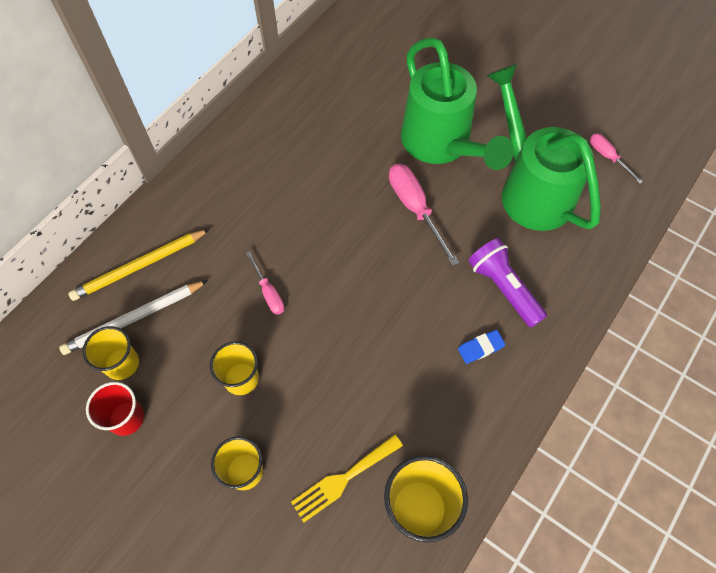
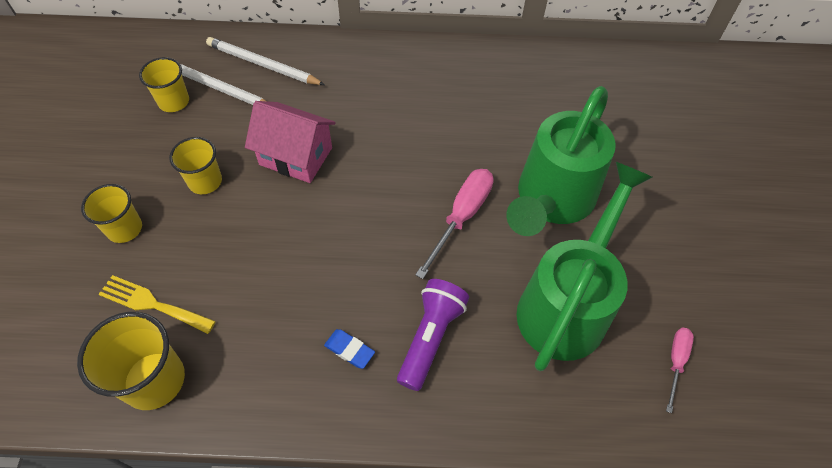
camera: 55 degrees right, 5 degrees down
yellow pencil [68,229,210,301] -> white pencil [206,37,325,85]
red cup [86,382,144,436] -> none
pink screwdriver [246,251,284,315] -> pink house [245,101,336,183]

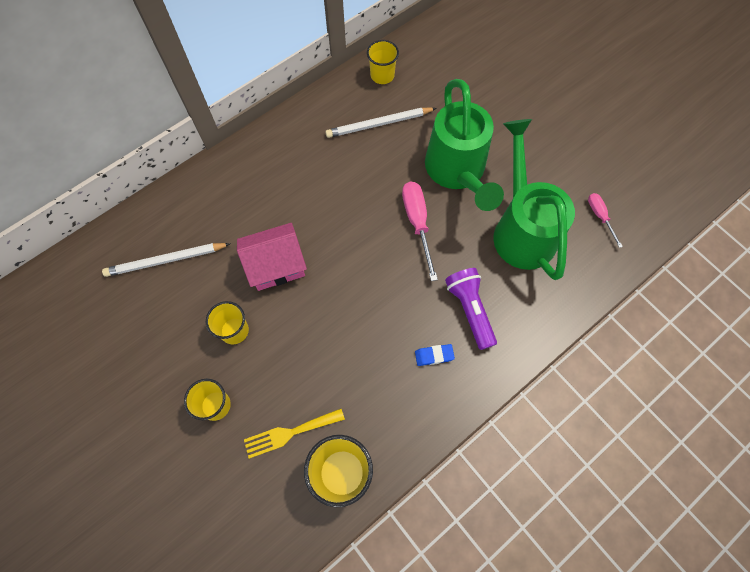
camera: 40 degrees left, 10 degrees up
yellow cup [139,57,189,112] -> yellow cup moved to [367,40,399,84]
white pencil [206,37,325,85] -> white pencil moved to [325,108,436,138]

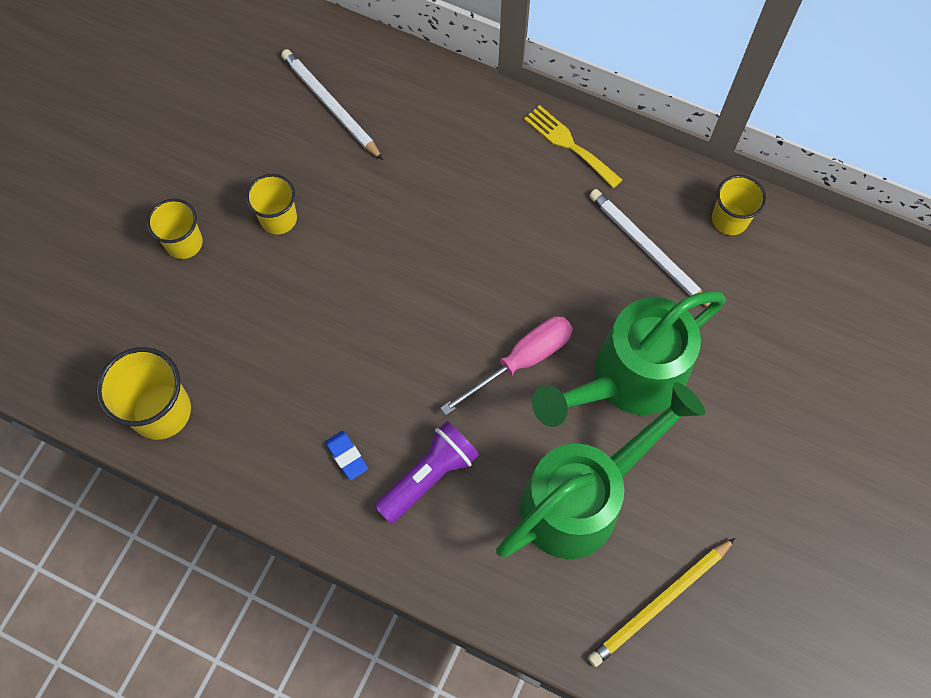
camera: 65 degrees right, 0 degrees up
pink house [237,223,307,291] -> none
yellow fork [244,408,345,459] -> yellow fork moved to [524,105,623,188]
pink screwdriver [588,193,623,248] -> yellow pencil [588,538,735,667]

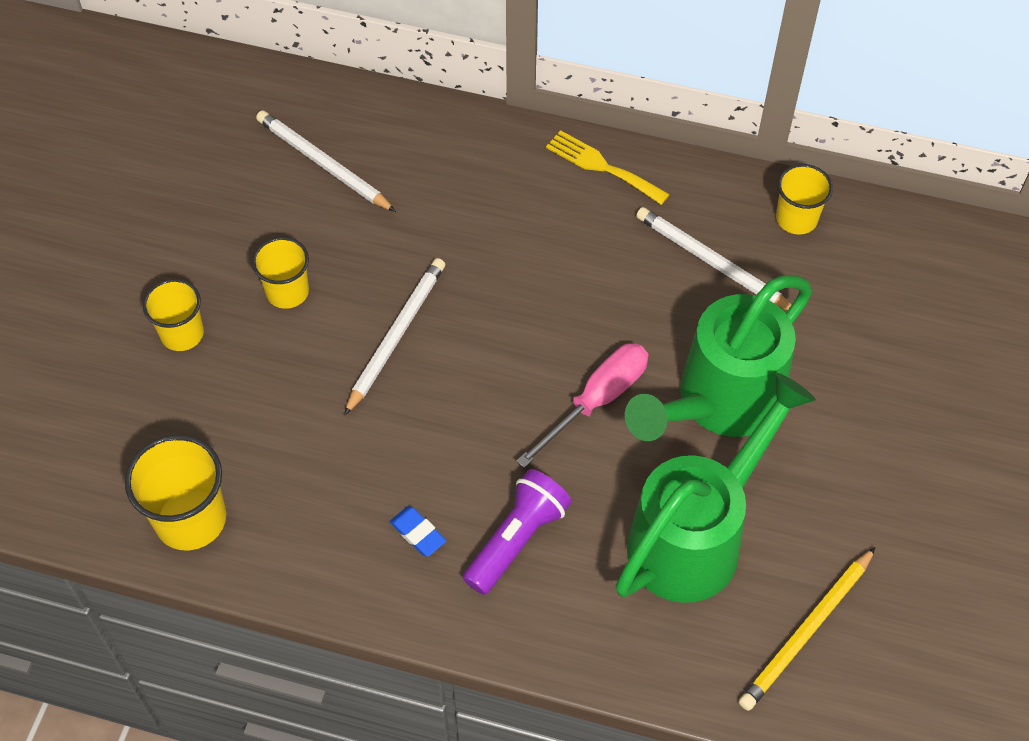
camera: 10 degrees left, 10 degrees down
none -> white pencil [344,258,445,416]

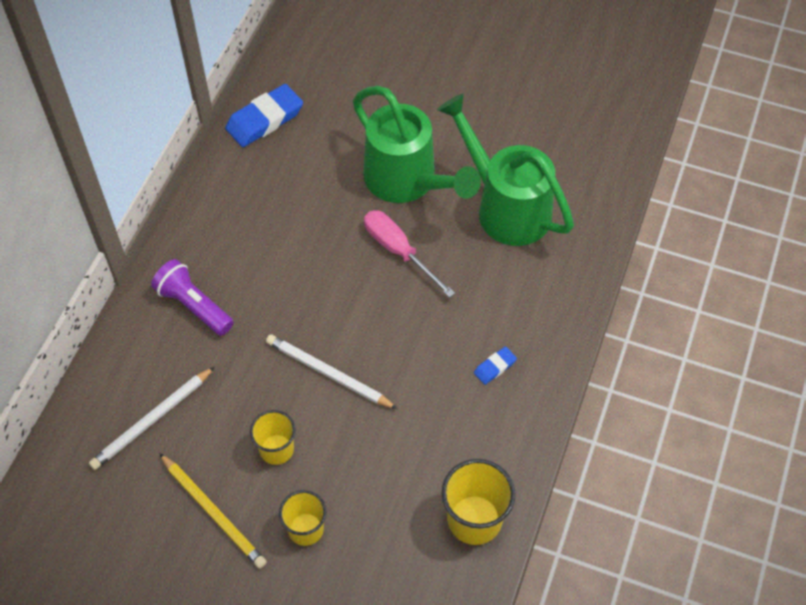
camera: 85 degrees left, 0 degrees up
purple flashlight [463,469,572,595] -> purple flashlight moved to [151,259,234,336]
yellow fork [546,130,670,205] -> none
white pencil [636,207,792,311] -> none
yellow pencil [739,547,876,711] -> yellow pencil moved to [159,453,267,568]
yellow cup [776,164,833,235] -> blue eraser [225,84,303,147]

